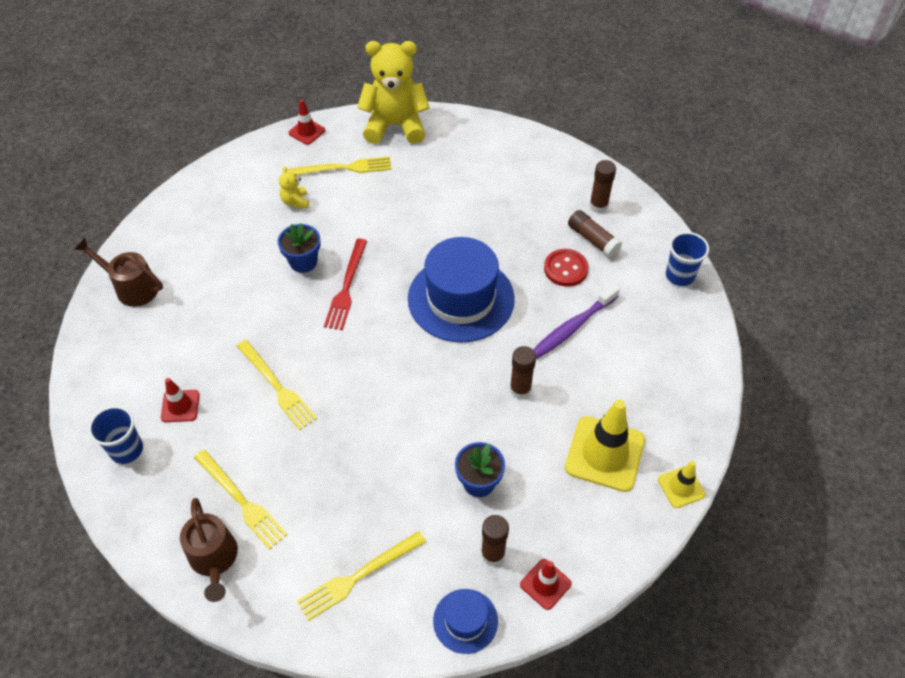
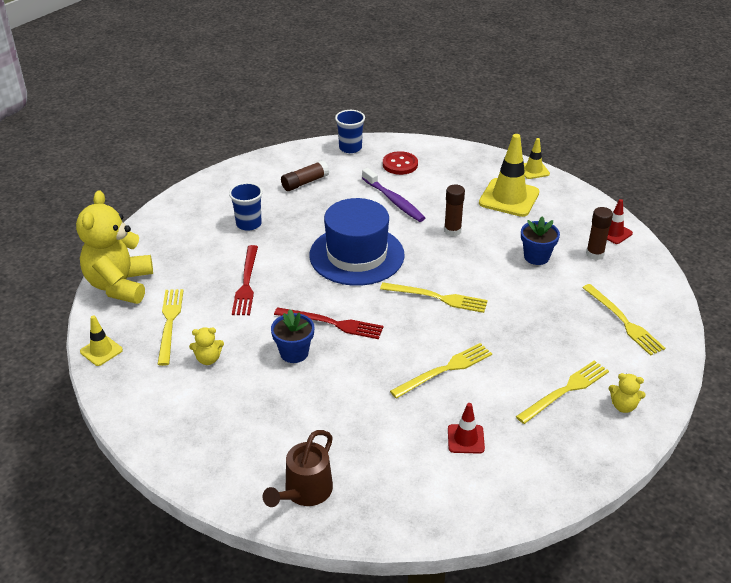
camera: 85 degrees left, 15 degrees down
blue cup [88,406,143,464] -> blue cup moved to [229,182,263,231]
brown watering can [180,498,238,602] -> yellow teddy bear [609,373,646,413]
red traffic cone [288,99,325,145] -> yellow traffic cone [80,315,123,366]
blue hat [433,589,498,654] -> none
red button [544,249,589,287] -> red button moved to [383,151,418,175]
brown glue stick [589,160,616,213] -> none
none -> red fork [232,245,258,315]
none -> yellow fork [380,282,488,313]

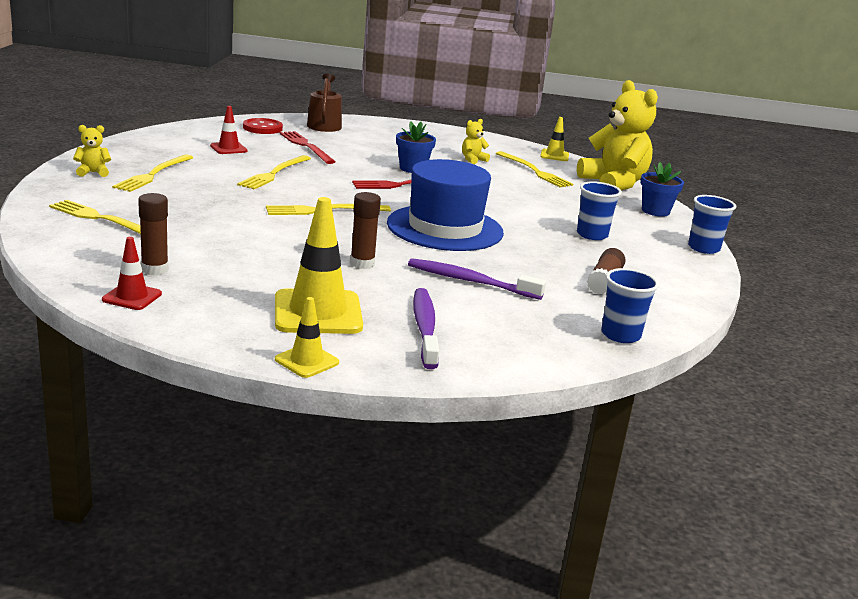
camera: 145 degrees right, 15 degrees down
red fork [232,245,258,315] -> red fork moved to [280,131,336,164]
red button [383,151,418,175] -> red button moved to [243,118,283,134]
blue flower pot [521,216,560,265] -> blue flower pot moved to [641,162,684,217]
none -> purple toothbrush [413,288,439,369]
none -> blue cup [688,195,736,254]

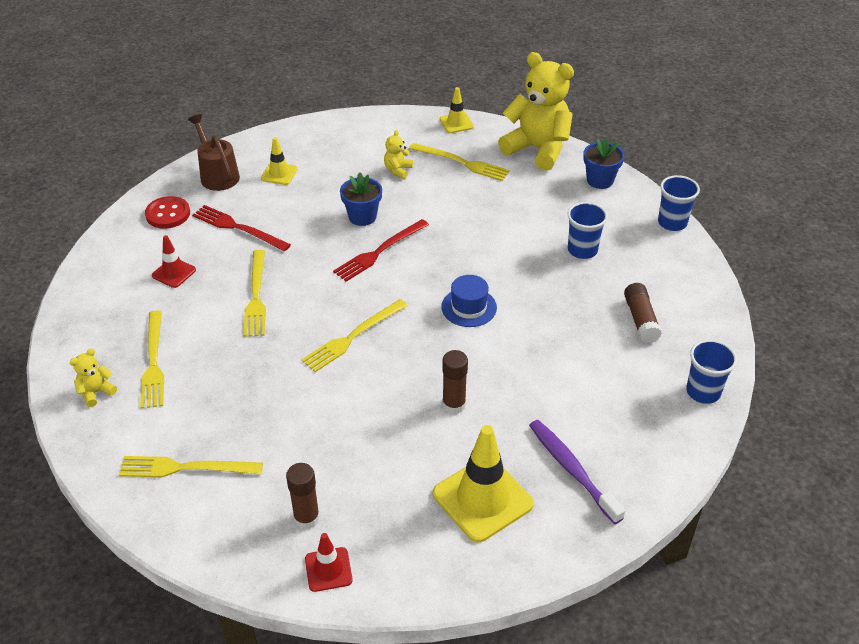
camera: 25 degrees left, 20 degrees up
yellow traffic cone [275,297,339,378] -> yellow traffic cone moved to [261,137,298,185]
blue hat [387,159,504,251] -> blue hat [441,275,497,327], size x0.49
purple toothbrush [408,258,546,300] -> none

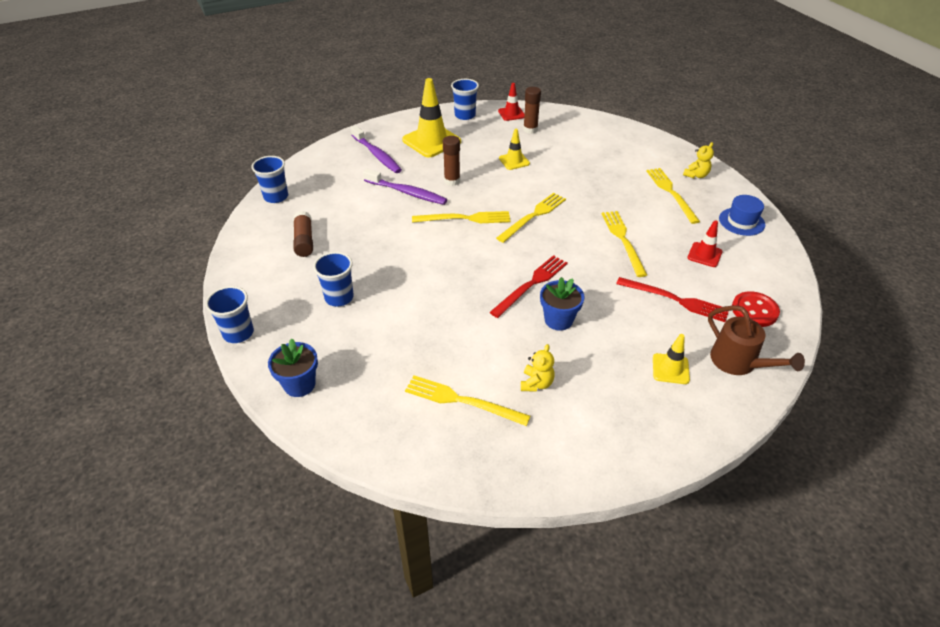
camera: 175 degrees right, 0 degrees up
yellow fork [119,456,263,478] -> yellow fork moved to [412,211,510,223]
yellow traffic cone [440,87,474,133] -> yellow traffic cone moved to [499,129,530,170]
blue hat [441,275,497,327] -> blue hat moved to [719,195,765,236]
yellow teddy bear [498,52,574,171] -> none
none -> purple toothbrush [363,169,447,205]
none -> blue cup [451,79,479,120]

